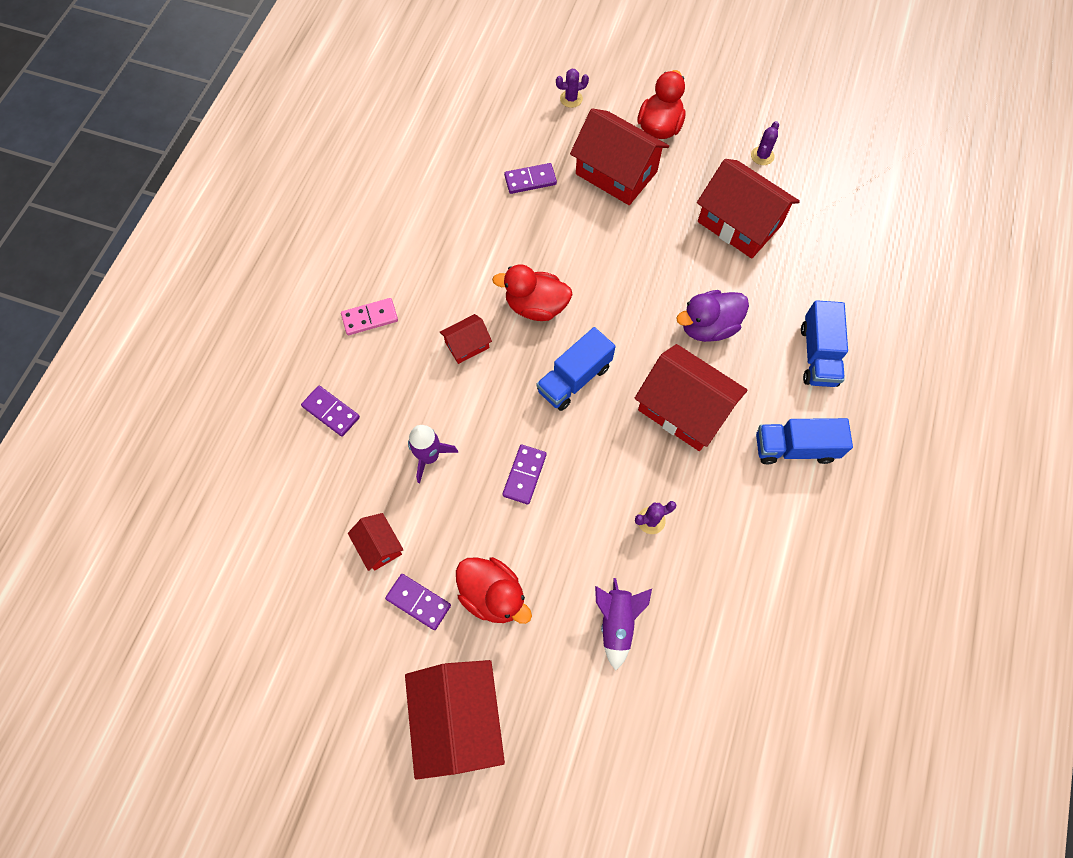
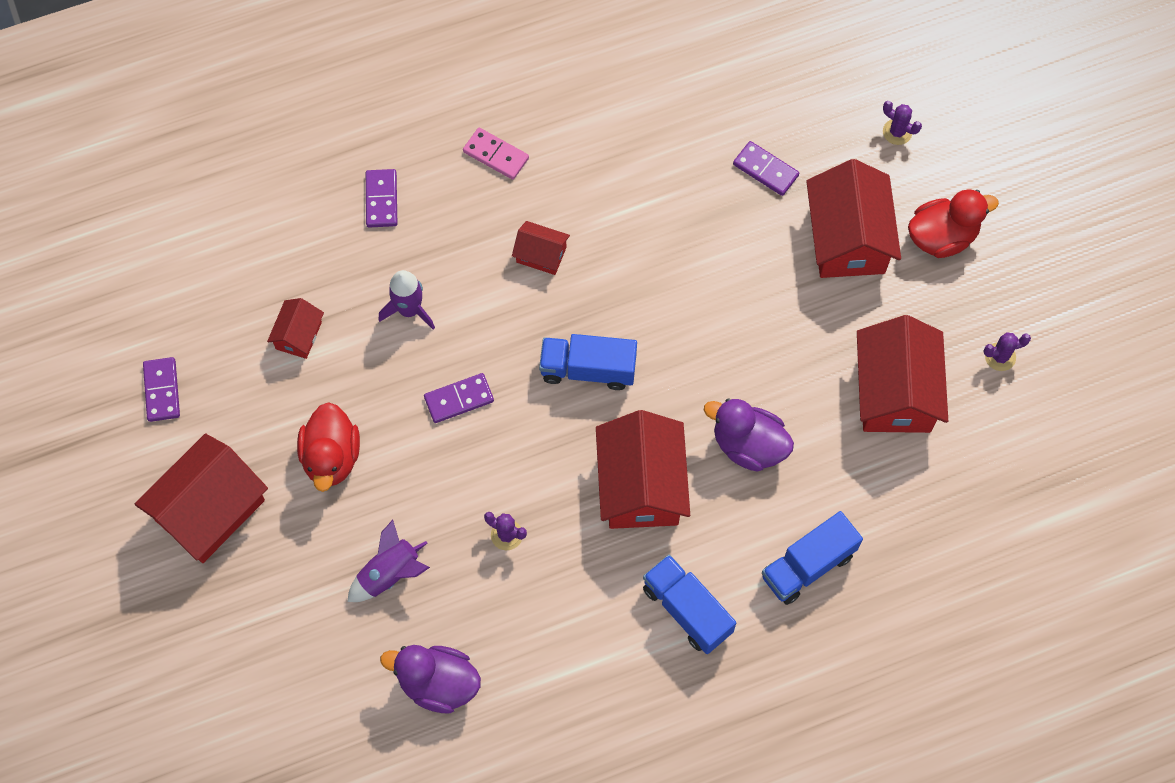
camera: 50 degrees right, 0 degrees up
purple domino [385,574,451,630] -> purple domino moved to [143,357,180,422]
red duck [492,264,573,321] -> none
none -> purple duck [380,645,481,713]

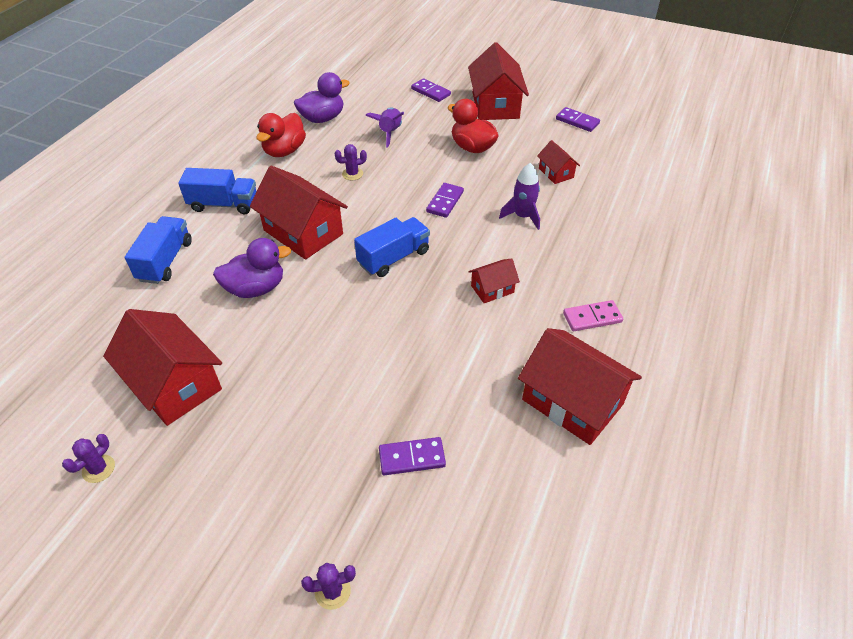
camera: 135 degrees right, 20 degrees down
purple domino [366,169,397,228] -> purple domino moved to [411,78,451,102]
red house [806,159,901,278] -> red house moved to [518,328,642,445]
red duck [908,189,999,258] -> red duck moved to [256,113,306,157]

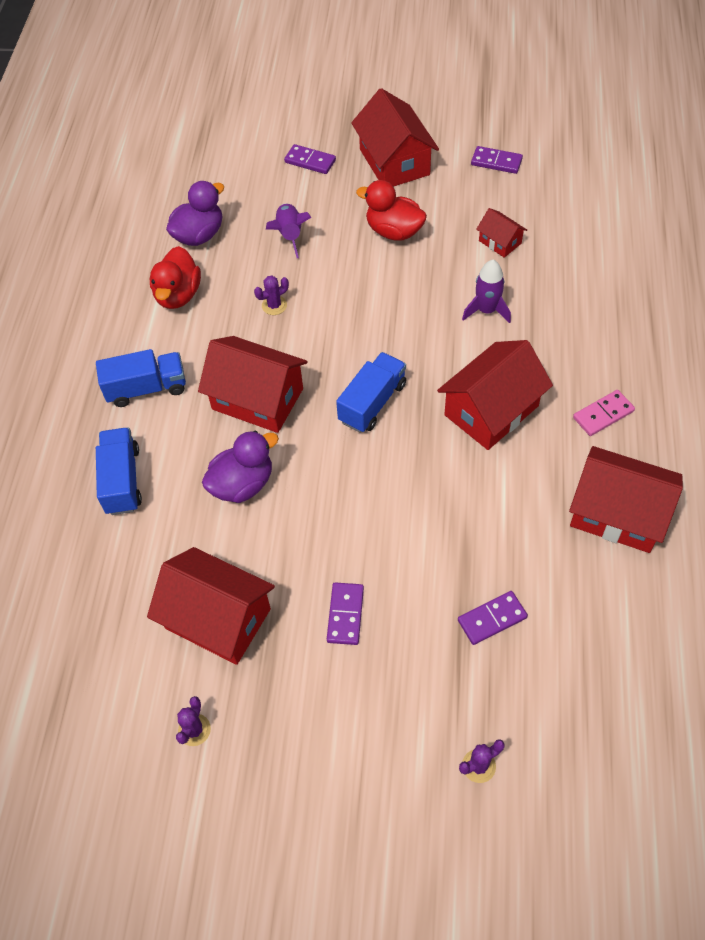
camera: 15 degrees left, 10 degrees up
purple domino [426,183,464,218] -> purple domino moved to [327,582,364,645]
red house [469,258,520,303] -> red house [437,340,553,450], size x2.00

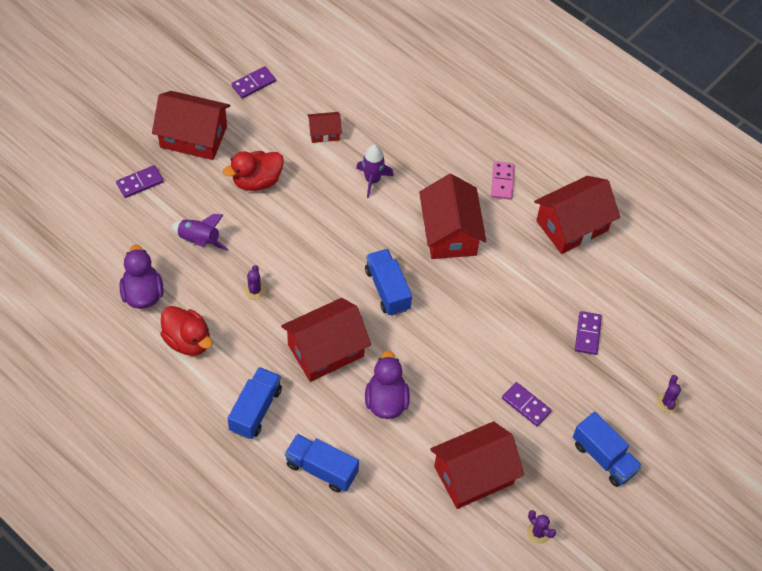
camera: 60 degrees left, 0 degrees up
none -> blue truck [573,412,642,487]

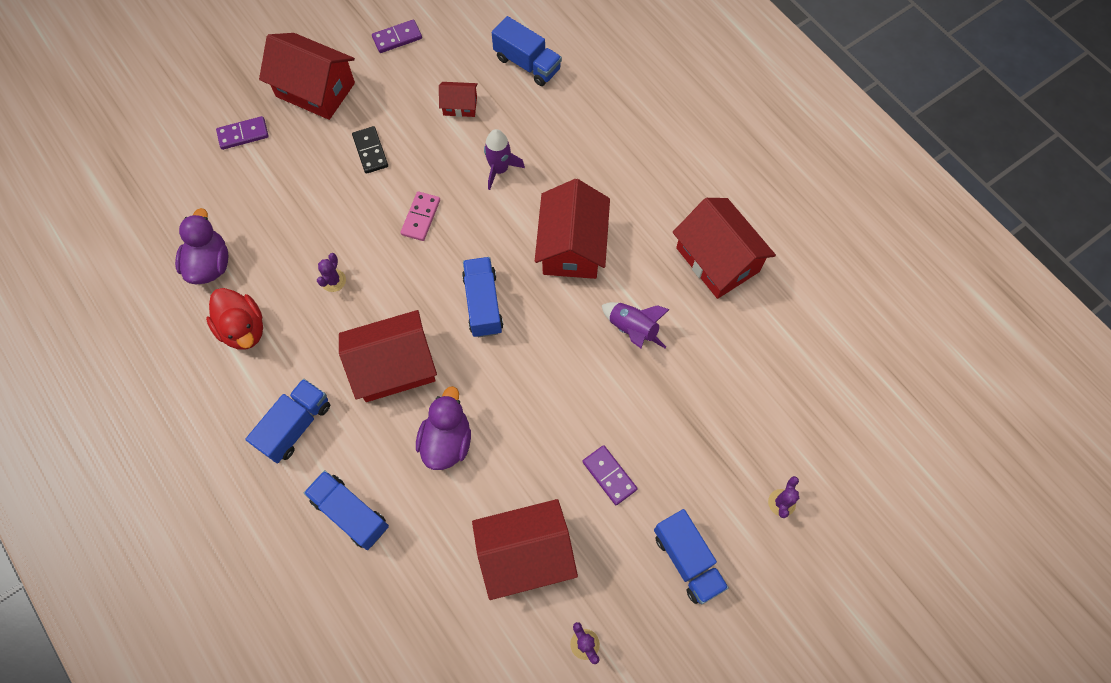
camera: 15 degrees right, 10 degrees up
purple rocket [171,214,228,251] -> purple rocket moved to [602,302,670,348]
red duck [223,151,284,191] -> black domino [352,126,388,174]
pink domino [491,161,514,200] -> pink domino moved to [400,191,440,241]
red house [534,176,620,254] -> red house turned 75 degrees clockwise [673,198,776,299]
purple domino [575,311,602,355] -> none
none -> blue truck [492,16,562,86]

